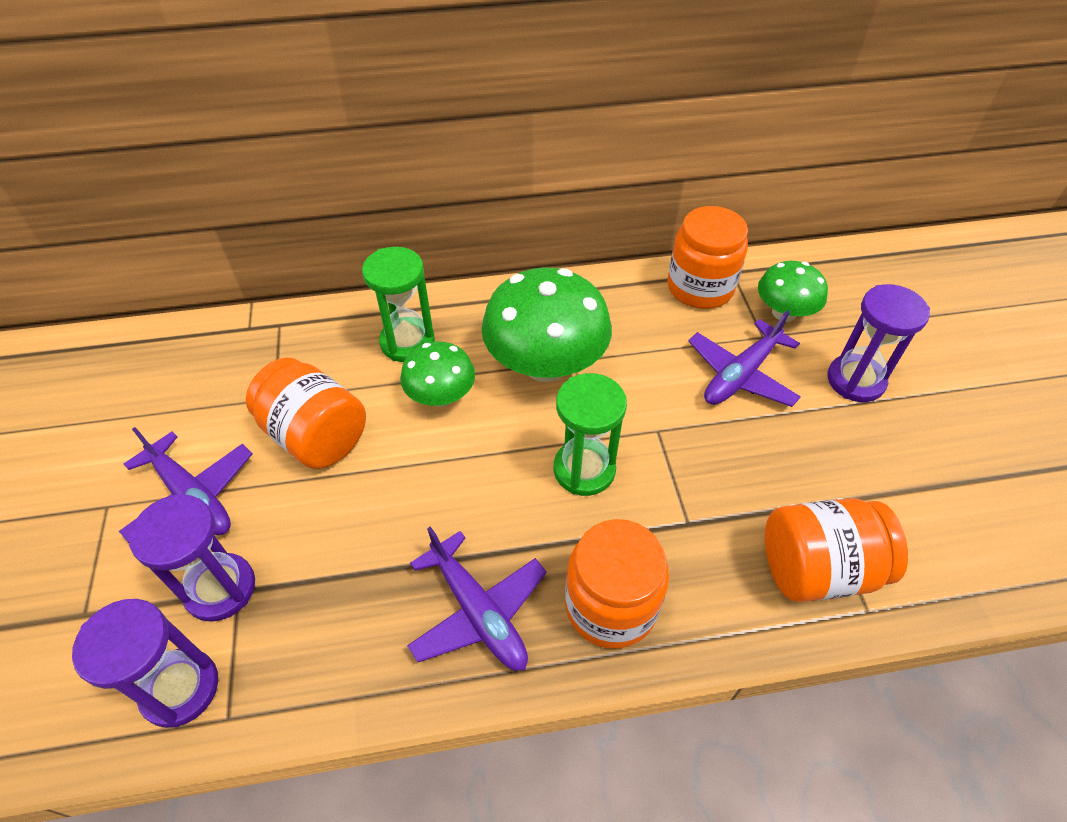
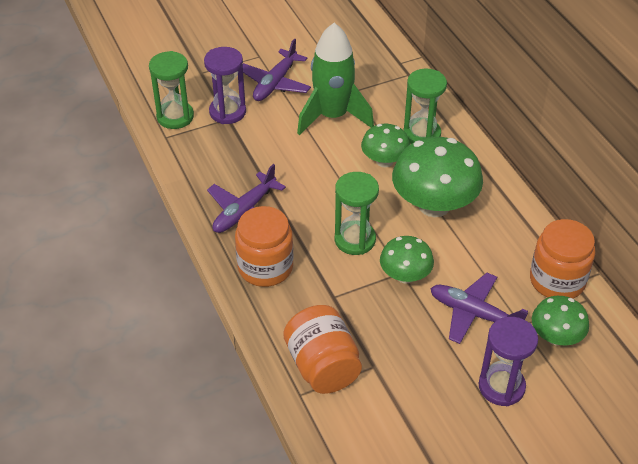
camera: 75 degrees right, 5 degrees down
purple hourglass [72,599,218,728] -> green hourglass [149,51,194,129]
orange jar [246,357,366,469] -> green rocket [297,23,374,135]
none -> green mushroom [380,236,434,284]

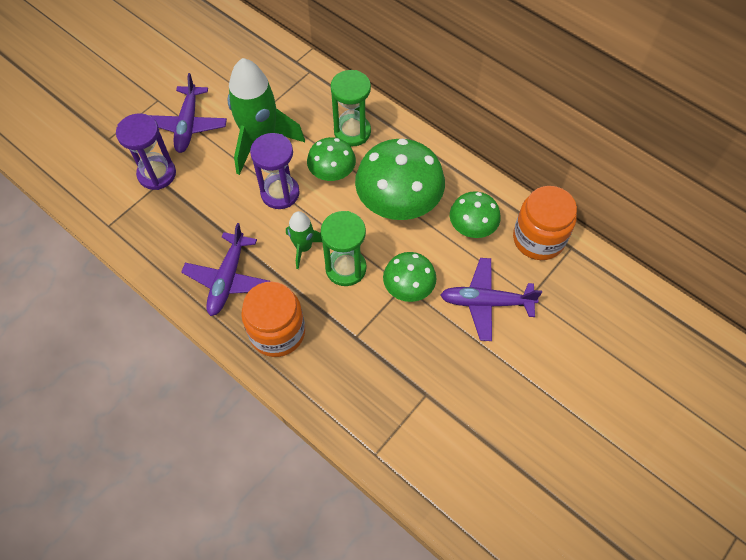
camera: 25 degrees left, 15 degrees up
green hourglass [149,51,194,129] -> none
orange jar [283,305,362,394] -> none
purple hourglass [478,317,538,406] -> purple hourglass moved to [250,133,300,209]
green mushroom [532,296,589,345] -> green mushroom moved to [450,191,501,238]
none -> green rocket [286,211,322,269]

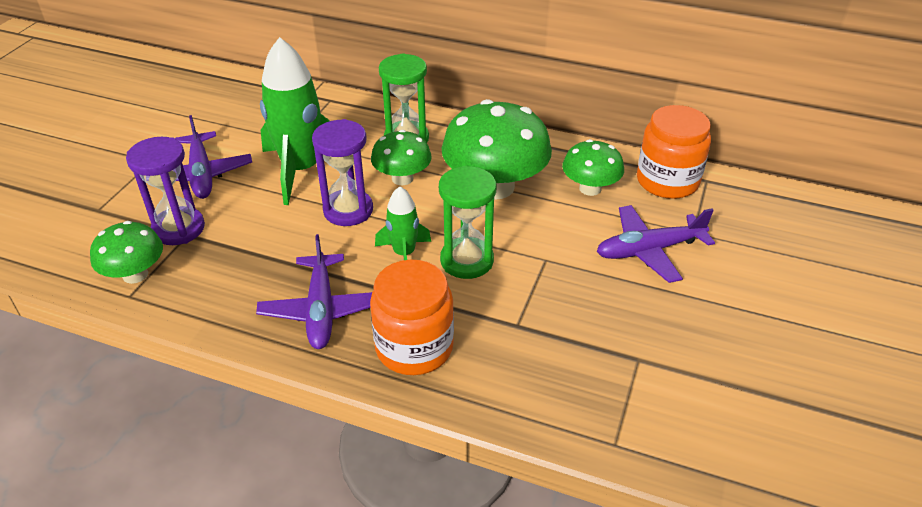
camera: 20 degrees left, 20 degrees down
green mushroom [383,252,436,302] -> green mushroom moved to [90,221,163,284]

